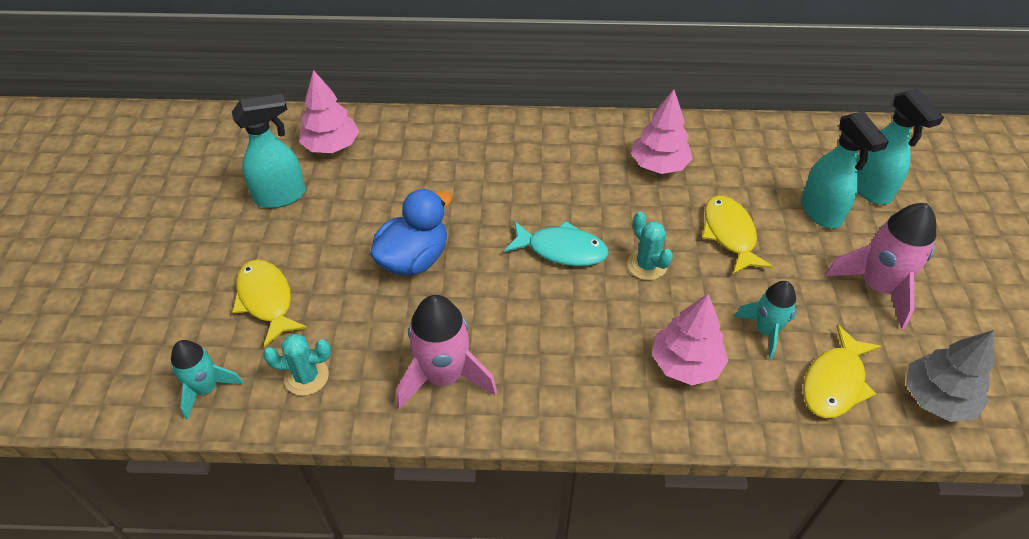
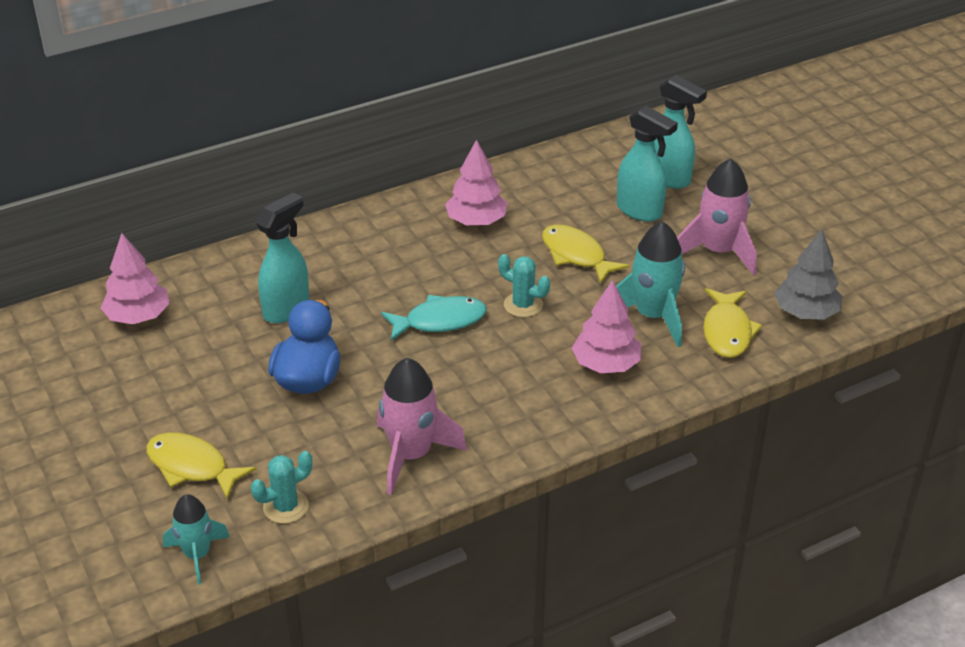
camera: 30 degrees left, 10 degrees down
turquoise spray bottle [232,94,306,208] -> turquoise spray bottle moved to [256,192,309,323]
turquoise rocket [734,281,797,360] -> turquoise rocket [616,221,685,347], size x1.59

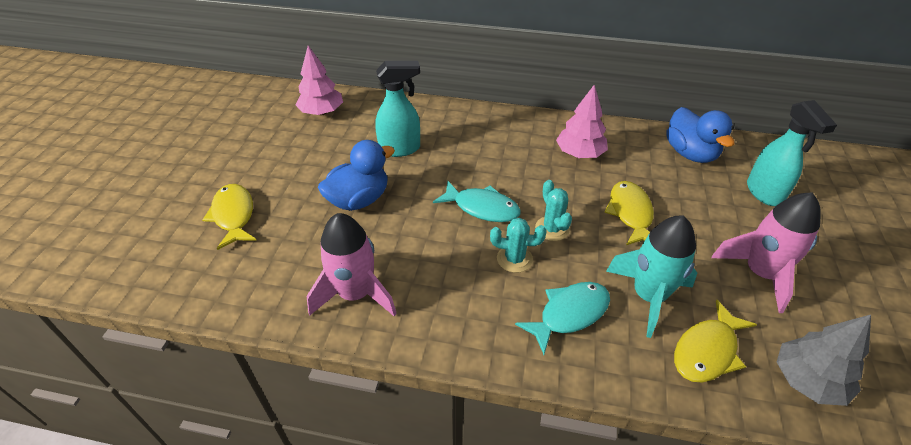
camera: 40 degrees right, 5 degrees up
turquoise rocket [163,494,230,585] -> none
turquoise cactus [251,451,313,524] -> turquoise cactus moved to [490,218,546,273]
pink tree [572,280,641,373] -> turquoise fish [515,282,610,355]
turquoise spray bottle [617,106,678,222] -> none
none -> blue duck [666,107,734,163]

